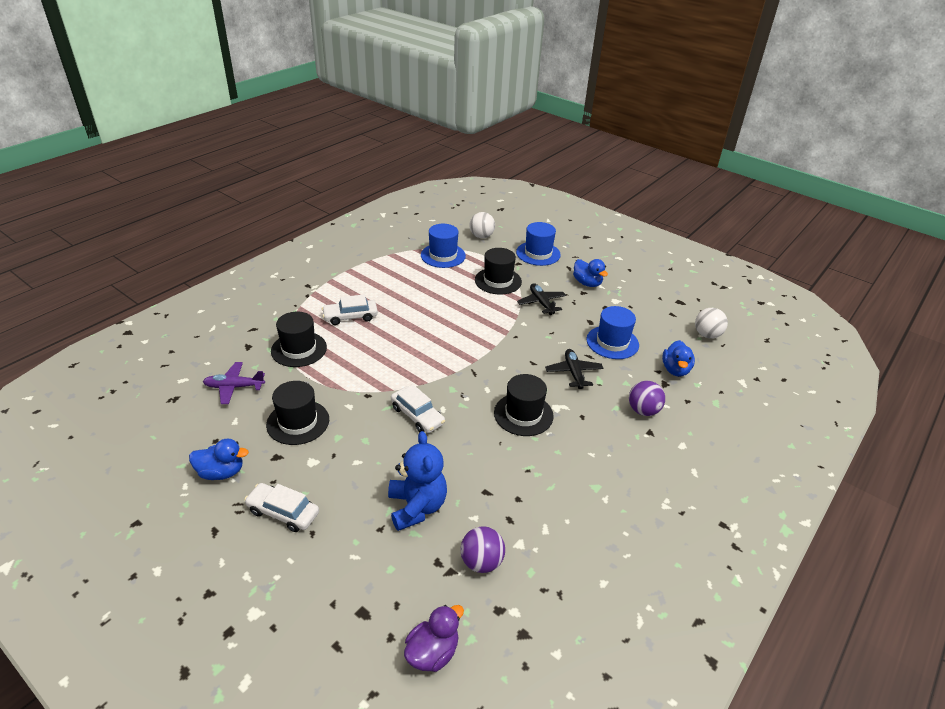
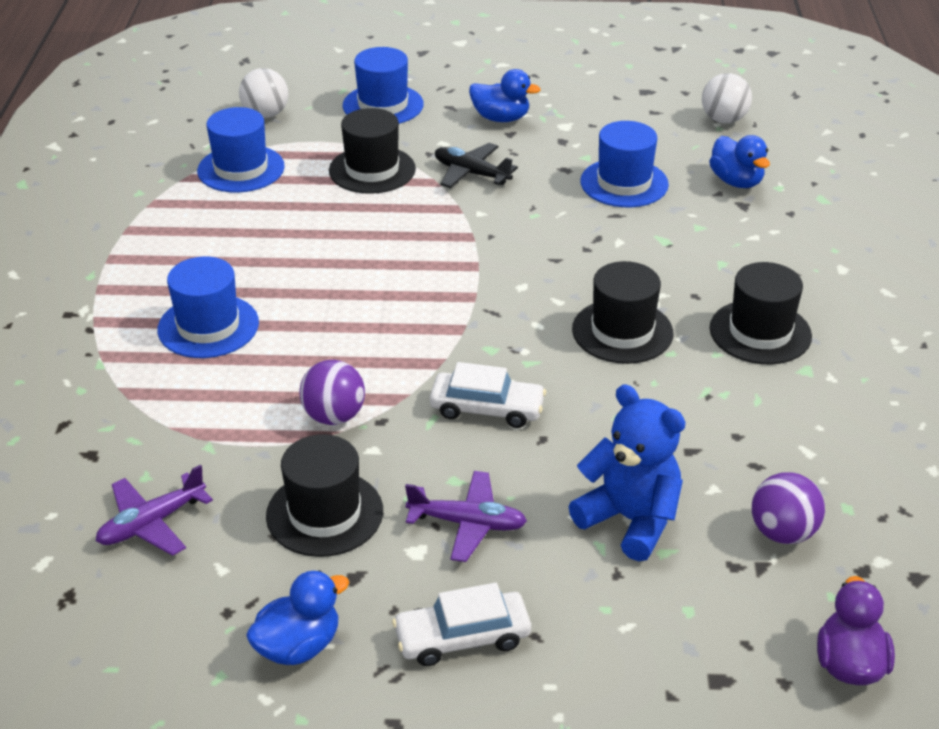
camera: 35 degrees left, 0 degrees up
black hat [271,312,327,367] -> black hat moved to [710,262,812,364]
white car [322,295,378,325] -> blue hat [157,256,259,358]
black plane [545,349,603,389] -> none
purple ball [629,381,665,416] -> purple ball moved to [299,360,365,425]
none -> purple plane [405,471,527,562]

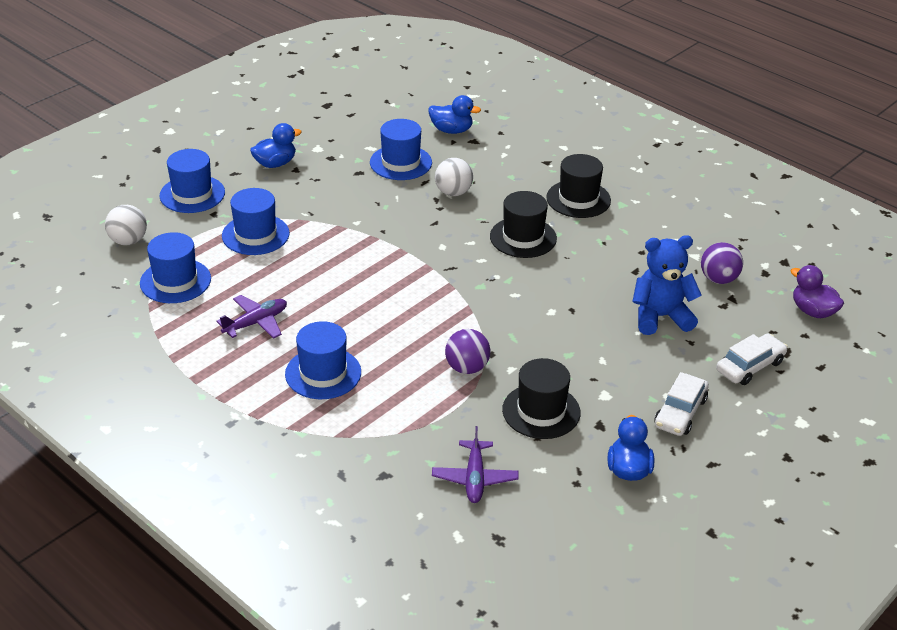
camera: 50 degrees left, 0 degrees up
black hat [329,108,416,194] -> blue hat [222,188,290,255]
purple plane [405,471,527,562] -> purple plane moved to [216,295,287,339]
white car [430,362,546,428] -> white car moved to [716,334,788,385]
black plane [435,143,518,188] -> none
white ball [702,73,752,123] -> white ball moved to [435,158,473,196]

